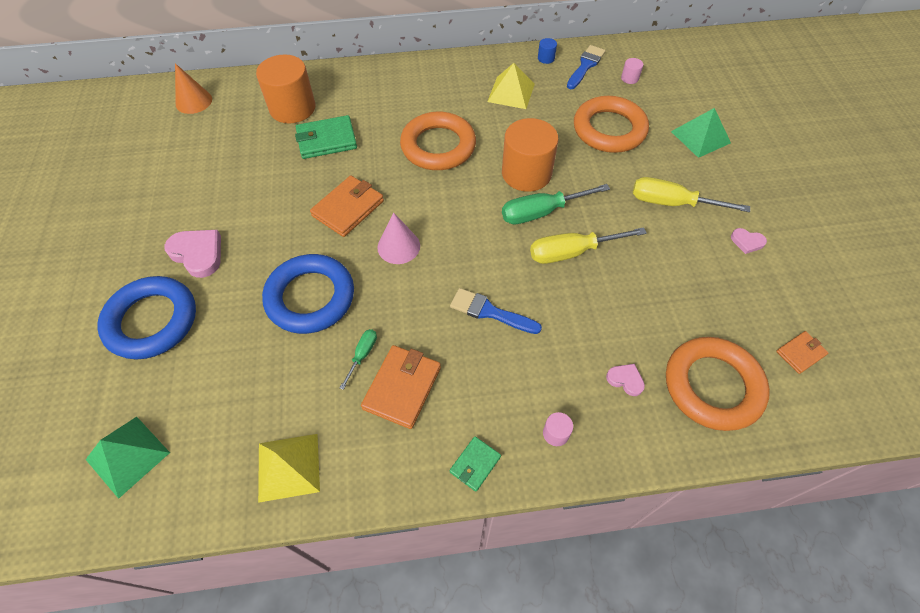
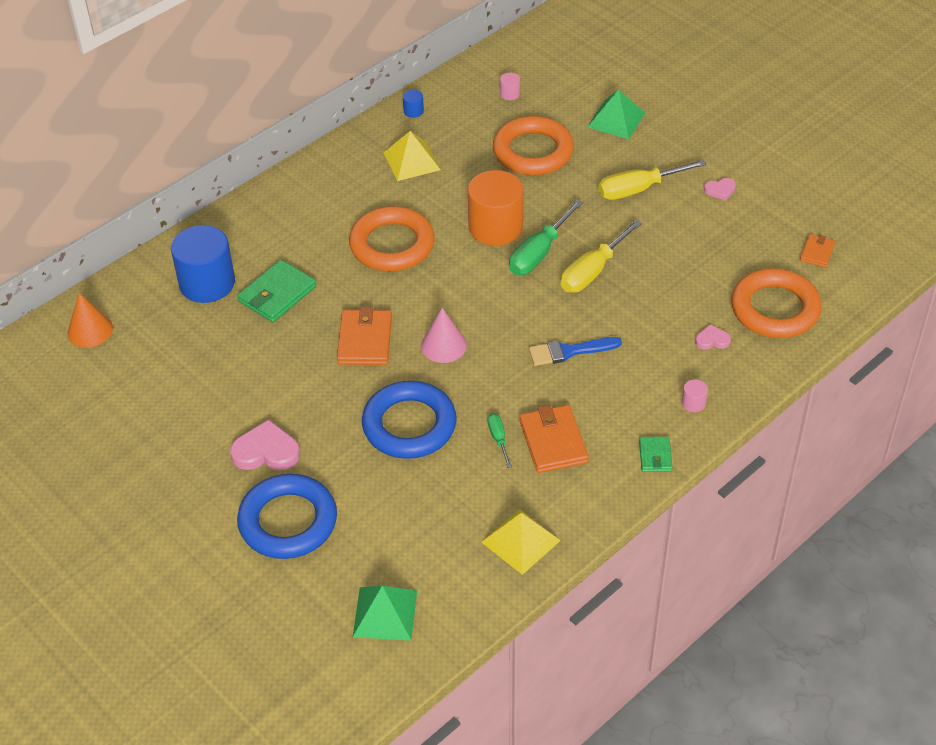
camera: 35 degrees left, 10 degrees down
orange cylinder [256,55,316,123] -> blue cylinder [171,225,235,303]
blue brush [567,45,606,89] -> none

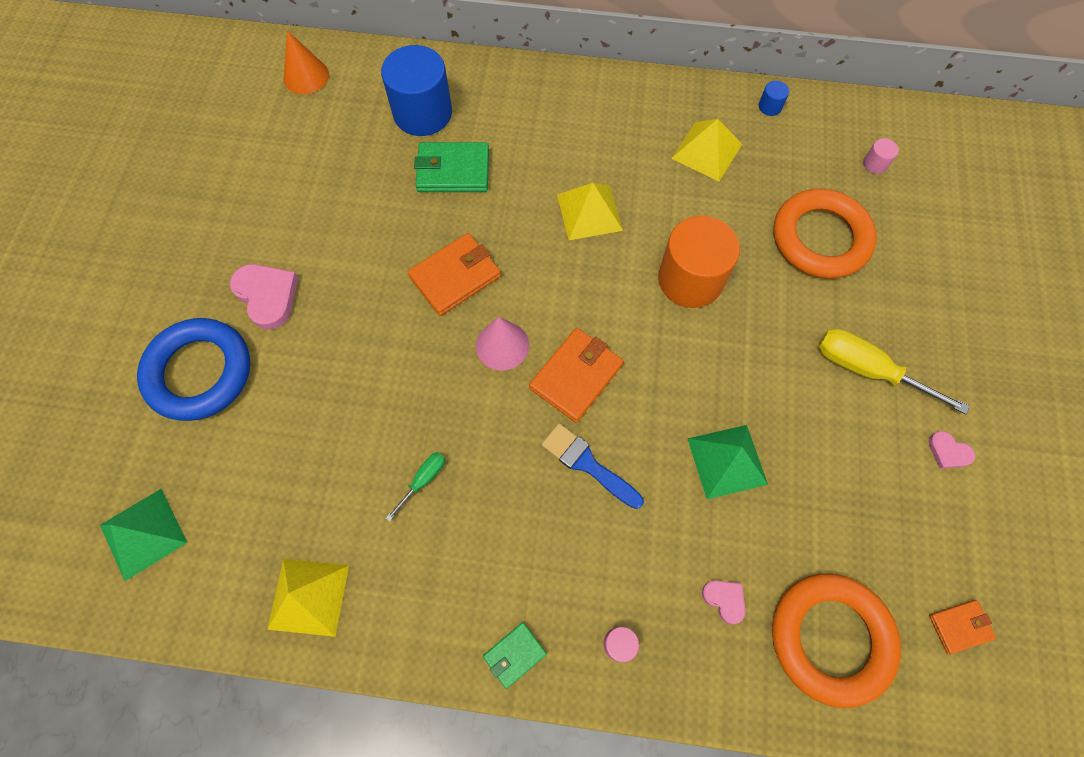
camera: 50 degrees right, 20 degrees up
orange ring [349,206,435,271] -> yellow pyramid [557,183,623,240]
blue ring [362,381,457,459] -> none
green screwdriver [509,200,583,275] -> none
orange wallet [520,405,589,473] -> orange wallet moved to [529,328,624,422]
yellow screwdriver [561,220,642,293] -> none
green pyramid [588,89,645,139] -> green pyramid moved to [688,425,768,499]

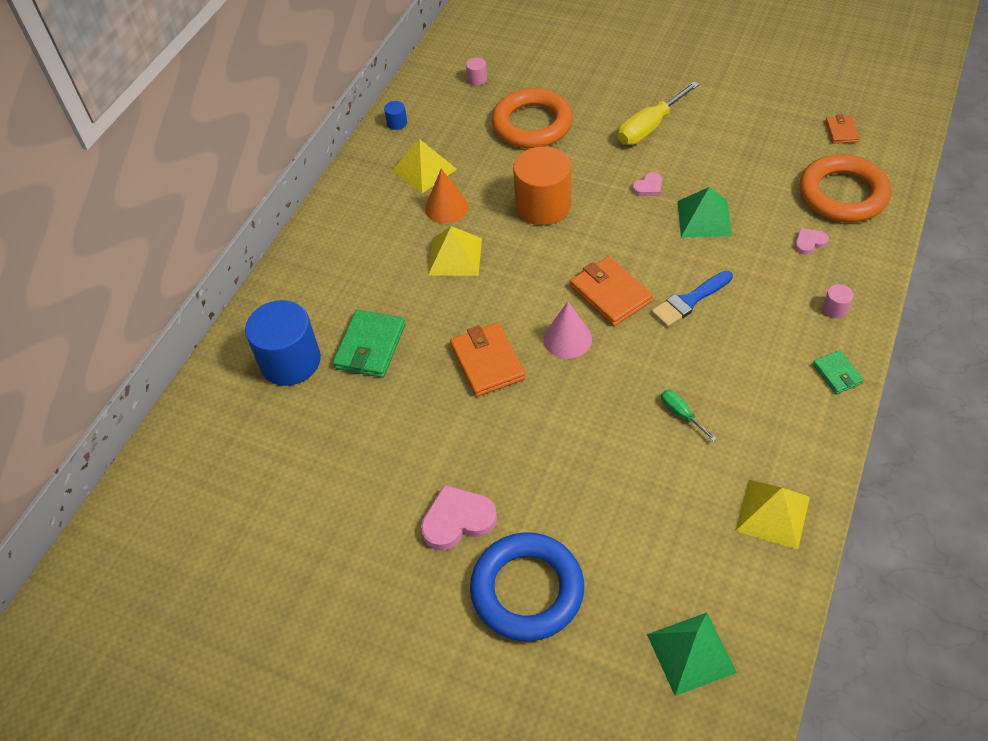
camera: 70 degrees left, 15 degrees down
orange cone [283,31,329,94] -> orange cone moved to [425,168,468,224]
pink heart [928,431,975,469] -> pink heart moved to [632,172,662,196]

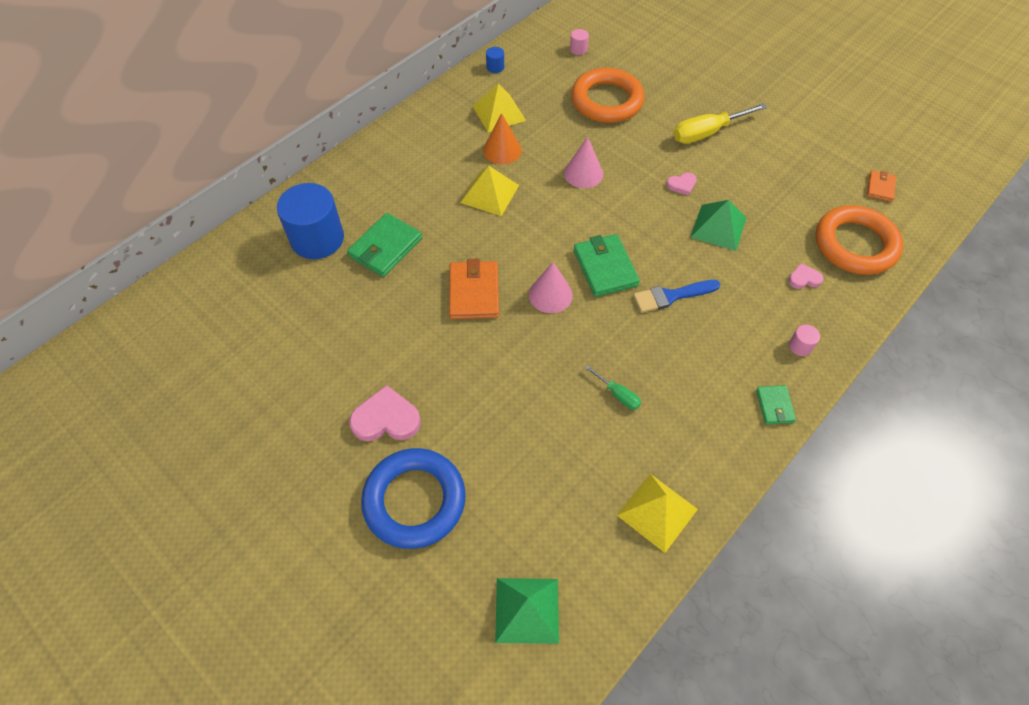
camera: 15 degrees right, 5 degrees up
orange cylinder [513,146,571,225] -> pink cone [564,137,603,188]
orange wallet [570,256,653,326] -> green wallet [574,234,640,297]
green screwdriver [661,390,717,441] -> green screwdriver turned 150 degrees clockwise [585,365,641,410]

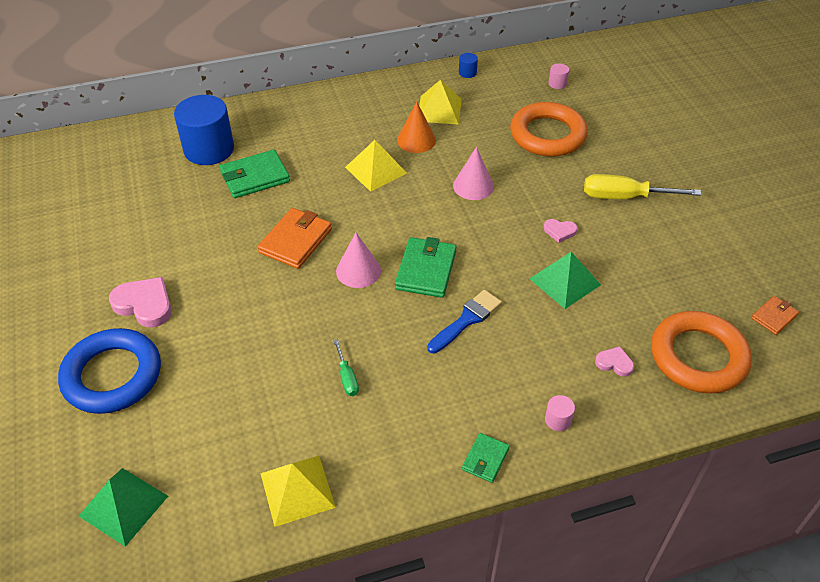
camera: 30 degrees right, 10 degrees down
blue brush [633,280,720,313] -> blue brush turned 120 degrees clockwise [427,290,502,353]

